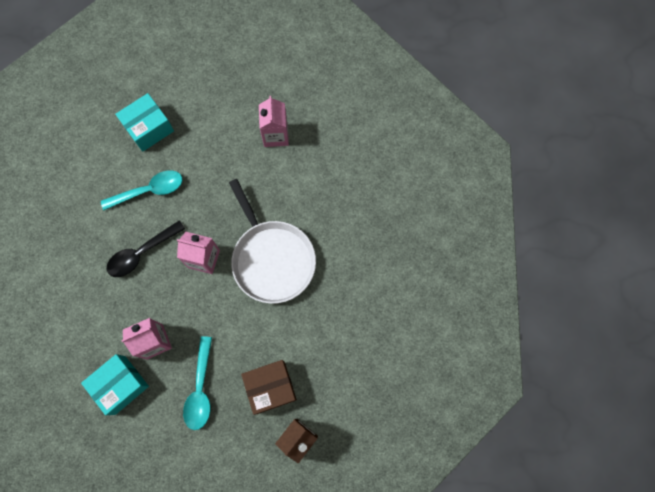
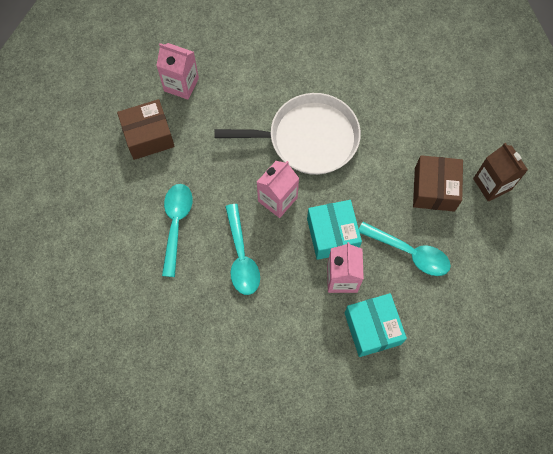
camera: 65 degrees left, 5 degrees down
black spoon [107,220,185,277] -> turquoise spoon [225,204,260,295]
turquoise box [115,93,174,152] -> turquoise box moved to [307,200,362,260]
none -> brown box [117,99,175,160]

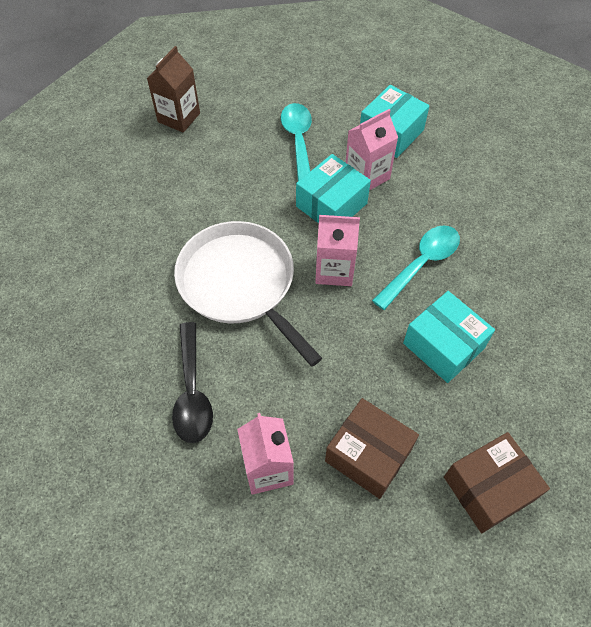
camera: 125 degrees left, 10 degrees down
turquoise spoon [162,184,193,277] -> turquoise box [403,291,495,383]
brown box [413,155,463,211] -> brown box moved to [444,432,550,533]
none -> black spoon [172,322,213,443]

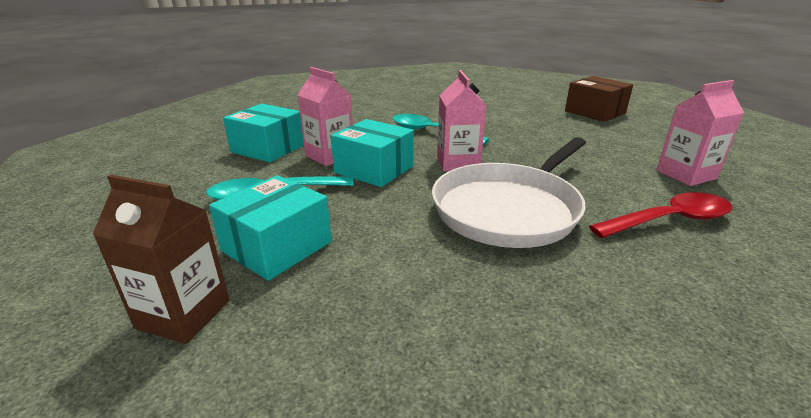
camera: 100 degrees left, 30 degrees down
black spoon [172,322,213,443] -> red spoon [589,192,732,238]
brown box [325,398,419,499] -> none
turquoise box [403,291,495,383] -> turquoise box moved to [209,175,332,281]

